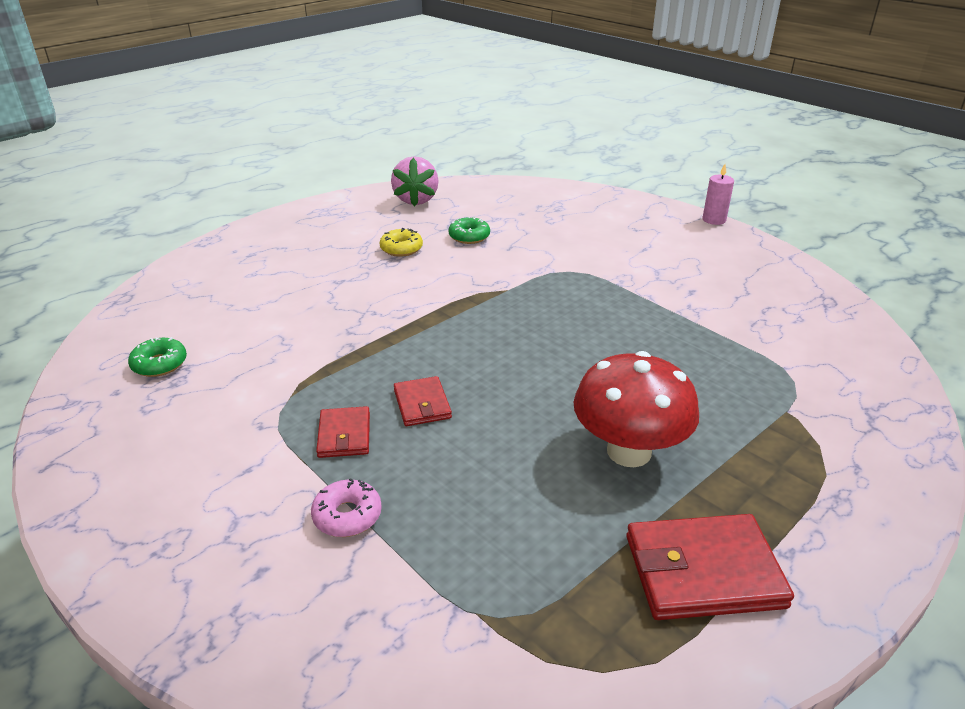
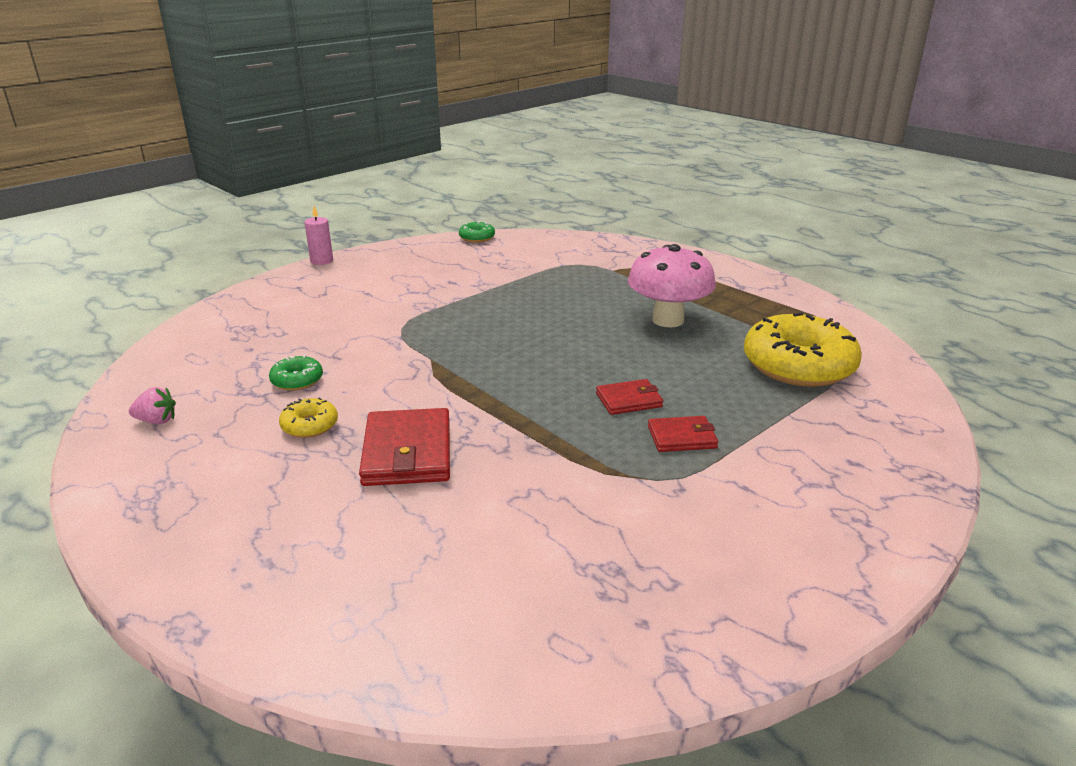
camera: 90 degrees left, 5 degrees down
green donut [128,337,187,377] -> green donut moved to [459,221,495,243]
pink donut [311,478,382,537] -> none
pink strawberry [391,156,439,206] -> pink strawberry [129,387,176,424], size x0.54
red mushroom [574,351,699,467] -> pink mushroom [628,244,716,328]
red wallet [626,514,794,620] -> red wallet moved to [359,408,450,486]
none -> yellow donut [744,312,862,387]

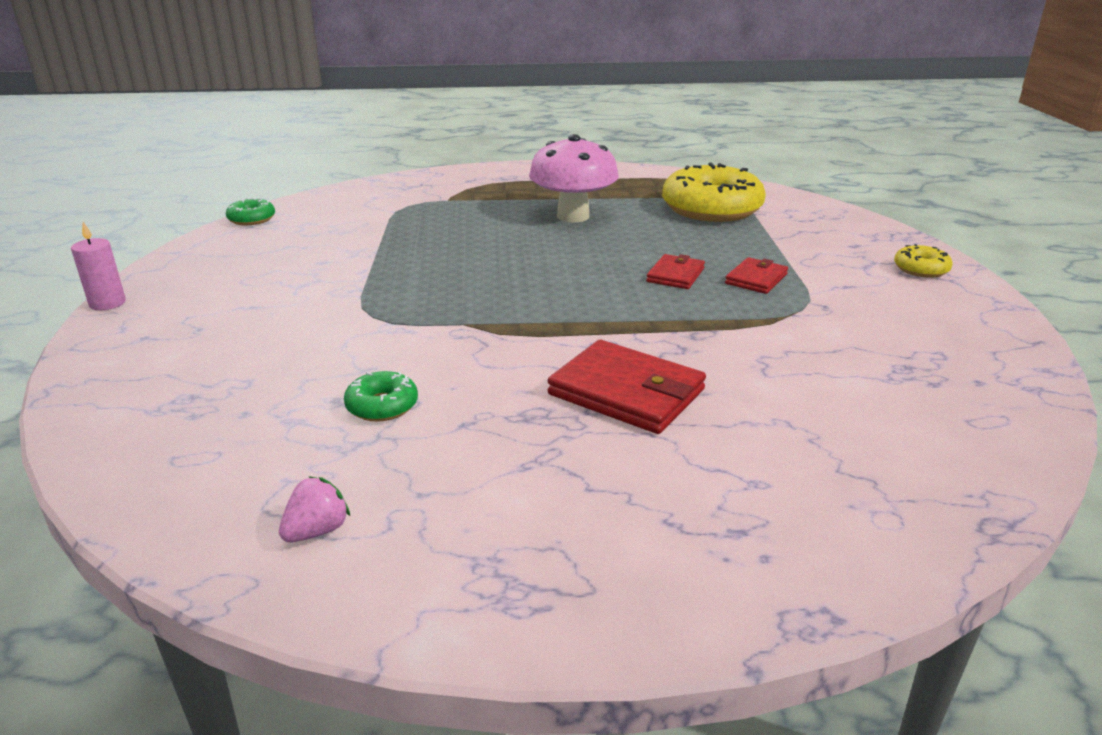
camera: 50 degrees left, 0 degrees up
yellow donut [279,397,338,438] -> yellow donut moved to [894,244,953,278]

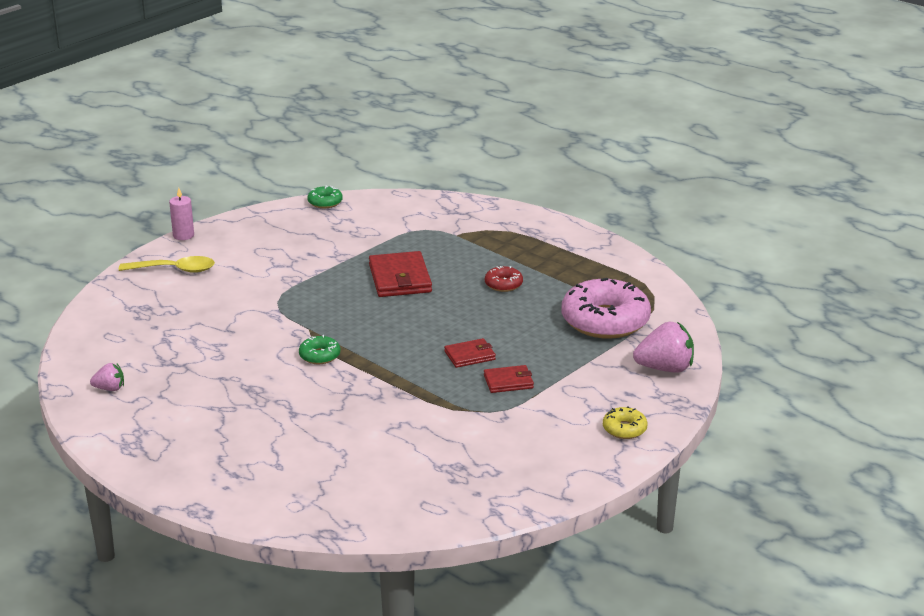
camera: 45 degrees right, 0 degrees up
green donut [344,371,418,422] -> green donut moved to [299,335,340,364]
pink mushroom [529,134,619,222] -> red donut [485,266,523,292]
red wallet [548,340,706,434] -> red wallet moved to [369,251,432,297]
yellow donut [662,163,766,222] -> pink donut [562,278,651,339]
none -> yellow spoon [119,256,215,273]
none -> pink strawberry [633,322,694,372]

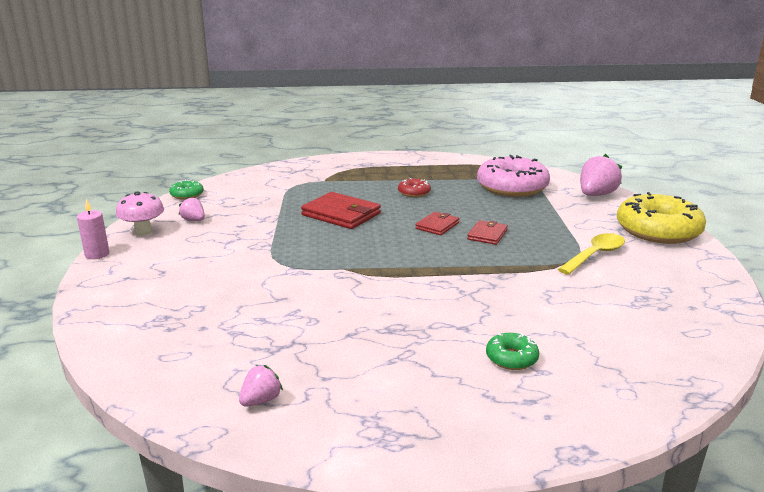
camera: 45 degrees left, 5 degrees down
yellow spoon [119,256,215,273] -> yellow spoon moved to [558,233,625,275]
green donut [299,335,340,364] -> green donut moved to [486,333,539,370]
red wallet [484,365,534,393] -> red wallet moved to [415,212,459,235]
yellow donut [603,406,648,439] -> yellow donut [617,192,706,244], size x2.22
none -> pink mushroom [116,191,164,236]
none -> pink strawberry [179,197,205,221]

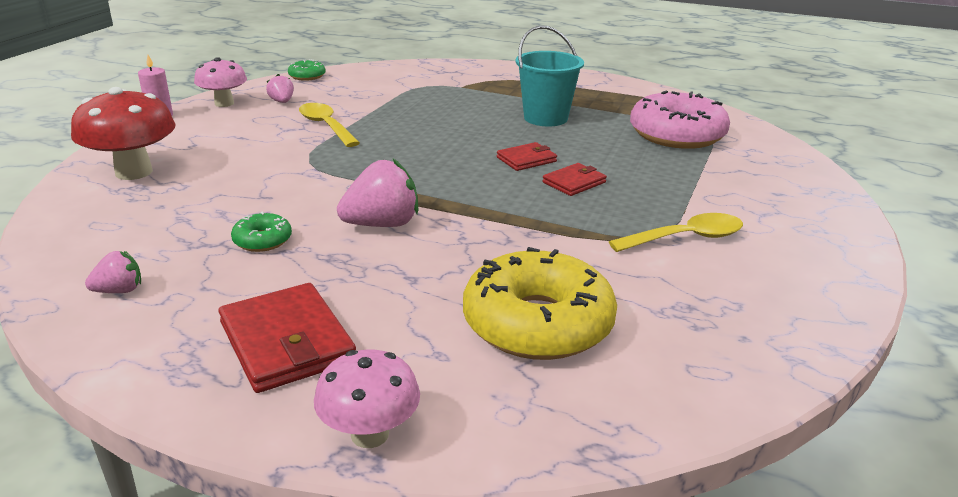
camera: 25 degrees right, 5 degrees up
red wallet [301,192,381,229] -> red wallet moved to [218,283,356,393]
red donut [398,178,431,197] -> turquoise bucket [515,26,584,126]
green donut [486,333,539,370] -> green donut moved to [231,211,292,252]
pink strawberry [580,154,622,196] -> pink strawberry moved to [337,159,419,227]
yellow donut [617,192,706,244] -> yellow donut moved to [463,247,617,360]
none -> red mushroom [71,87,176,180]
none -> yellow spoon [299,103,360,147]
none -> pink mushroom [314,349,420,448]

